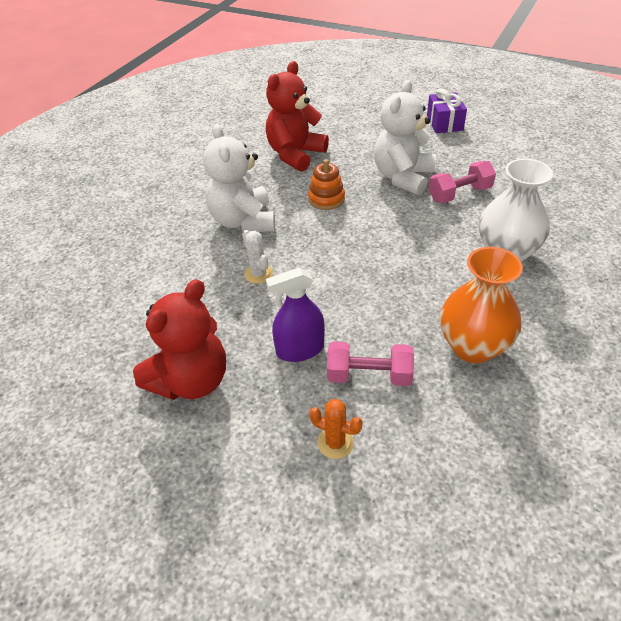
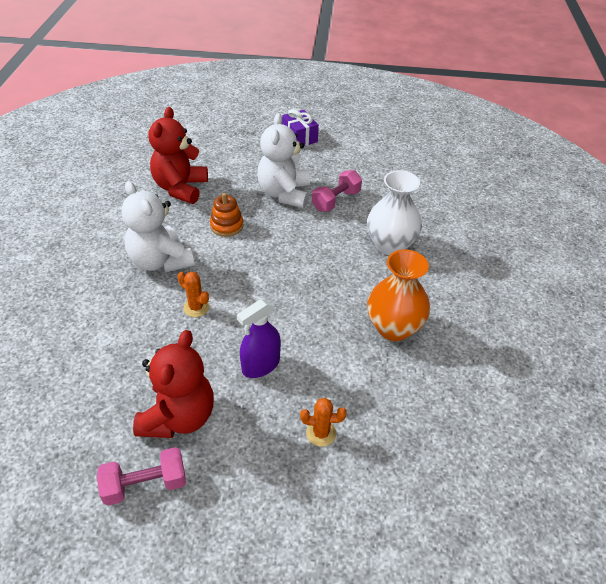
camera: 25 degrees left, 0 degrees up
white cactus [242,230,273,284] -> orange cactus [177,271,209,317]
pink dumbbell [327,341,414,386] -> pink dumbbell moved to [97,447,186,506]

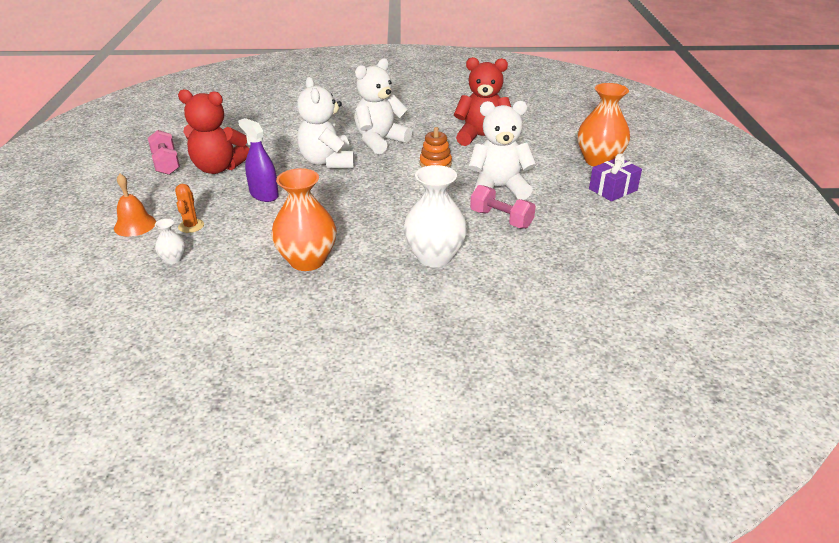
camera: 85 degrees right, 10 degrees down
orange cactus [177,271,209,317] -> white teddy bear [297,77,354,169]
none -> orange bell [114,174,156,237]
none -> white vase [155,219,185,264]
none -> orange vase [577,83,630,167]

